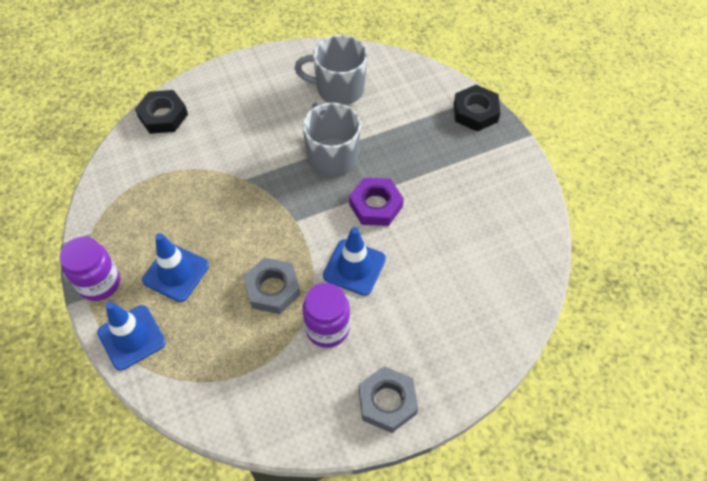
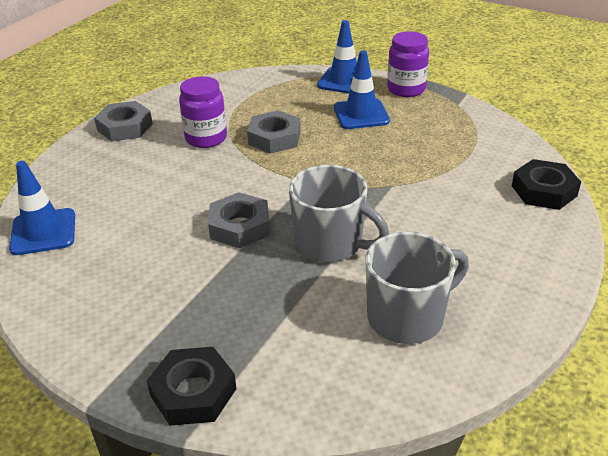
camera: 145 degrees right, 20 degrees down
blue traffic cone [323,227,386,296] -> blue traffic cone moved to [9,161,75,255]
purple nut [349,178,404,226] -> grey nut [208,192,269,248]

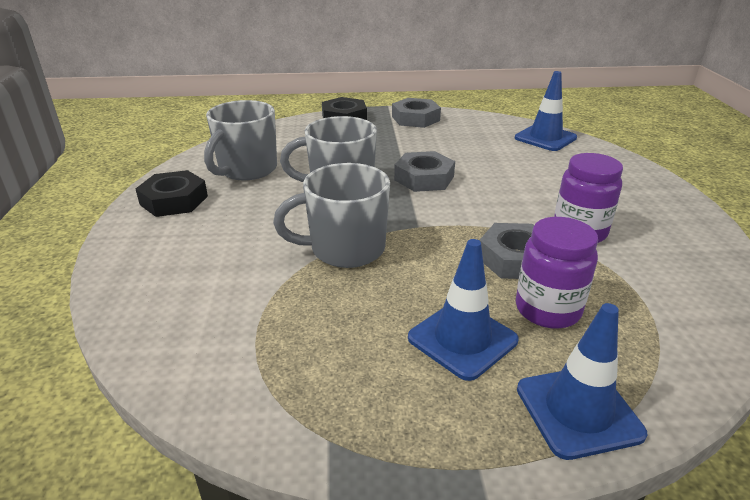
camera: 145 degrees right, 5 degrees down
grey nut [94,101,153,141] -> grey nut moved to [392,98,441,128]
purple jar [387,32,429,97] -> purple jar moved to [516,217,598,329]
black nut [512,159,581,210] -> black nut moved to [135,170,208,217]
none -> grey mug [273,163,390,268]

